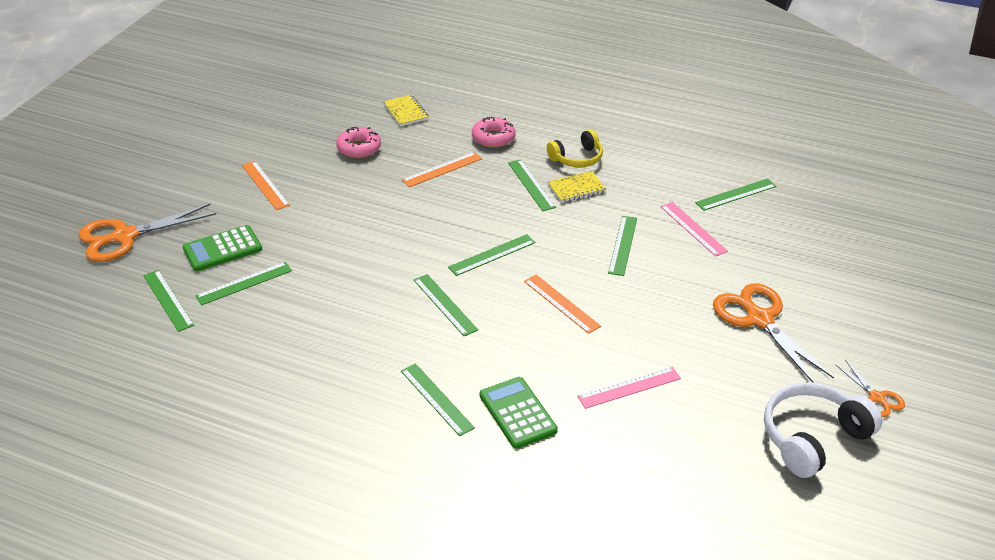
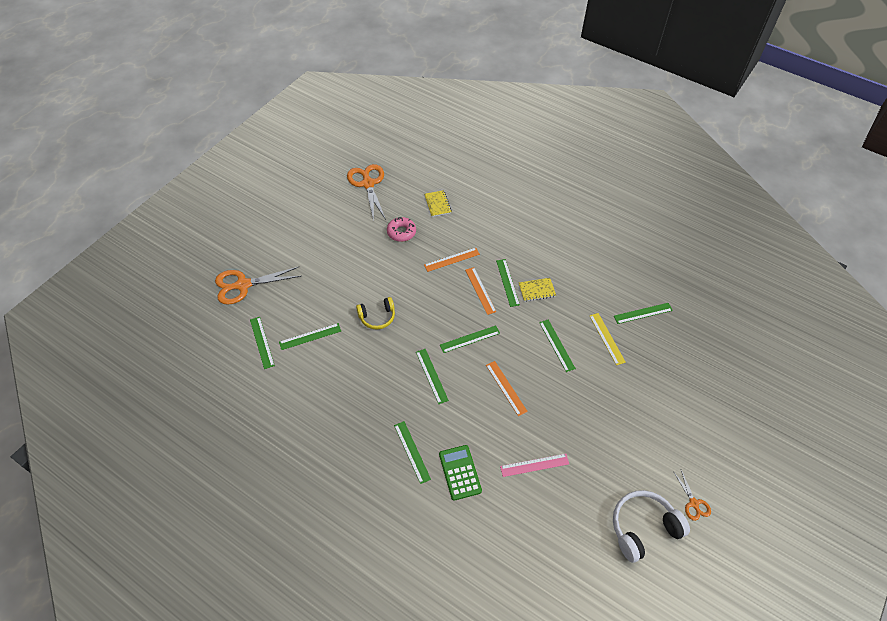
camera: 10 degrees right, 15 degrees up
green calculator [183,225,262,271] -> none
orange ruler [242,161,290,210] -> orange ruler moved to [465,267,497,315]
pink donut [472,117,515,148] -> none
yellow headphones [547,129,603,168] -> yellow headphones moved to [356,297,395,329]
green ruler [608,216,637,276] -> green ruler turned 45 degrees counterclockwise [539,320,576,372]
pink ruler [660,202,728,257] -> yellow ruler [590,313,626,365]
orange scissors [713,283,834,383] -> orange scissors moved to [347,164,386,221]

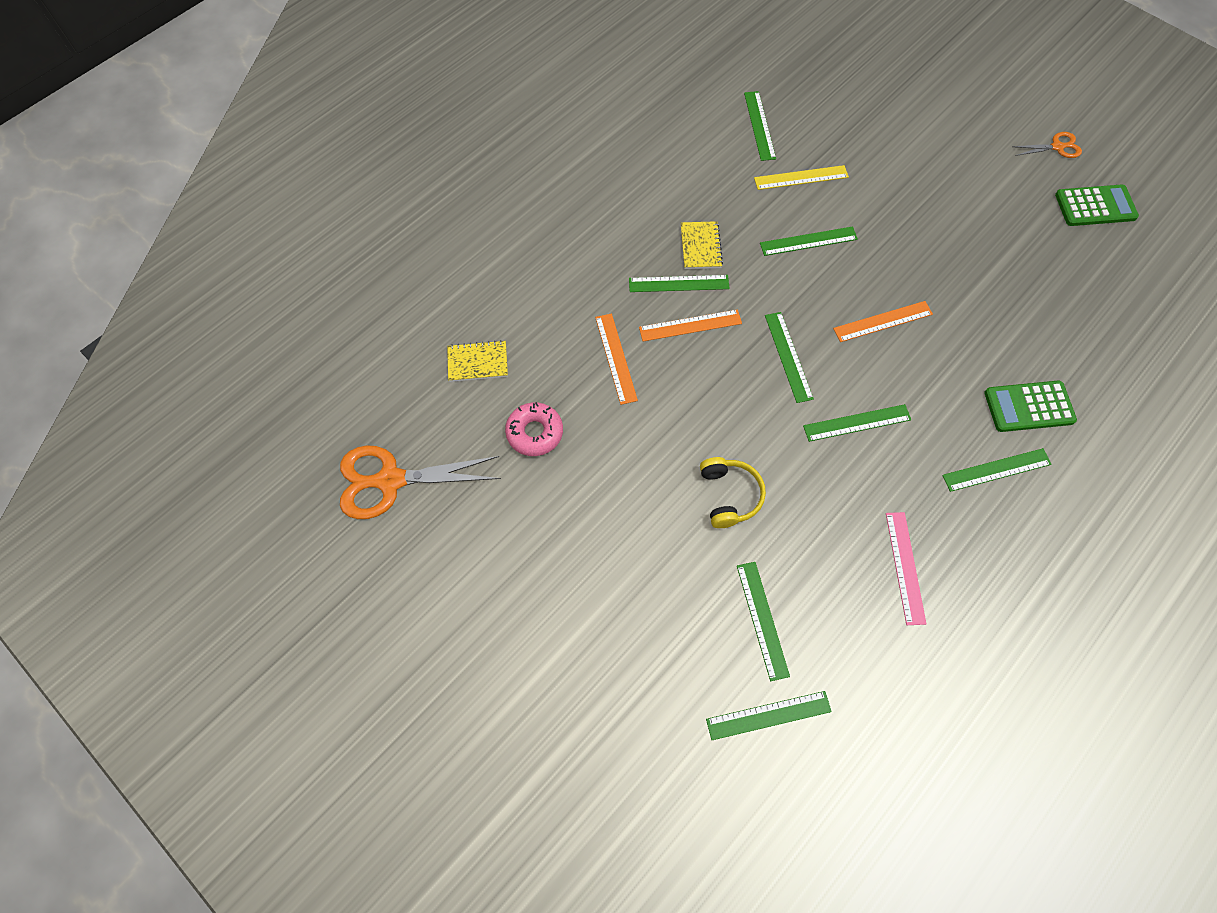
camera: 80 degrees left, 10 degrees up
orange scissors [215,267,301,305] -> none
pink ruler [500,454,569,477] -> pink ruler moved to [886,512,926,625]
white headphones [613,490,690,563] -> green calculator [1055,185,1139,226]

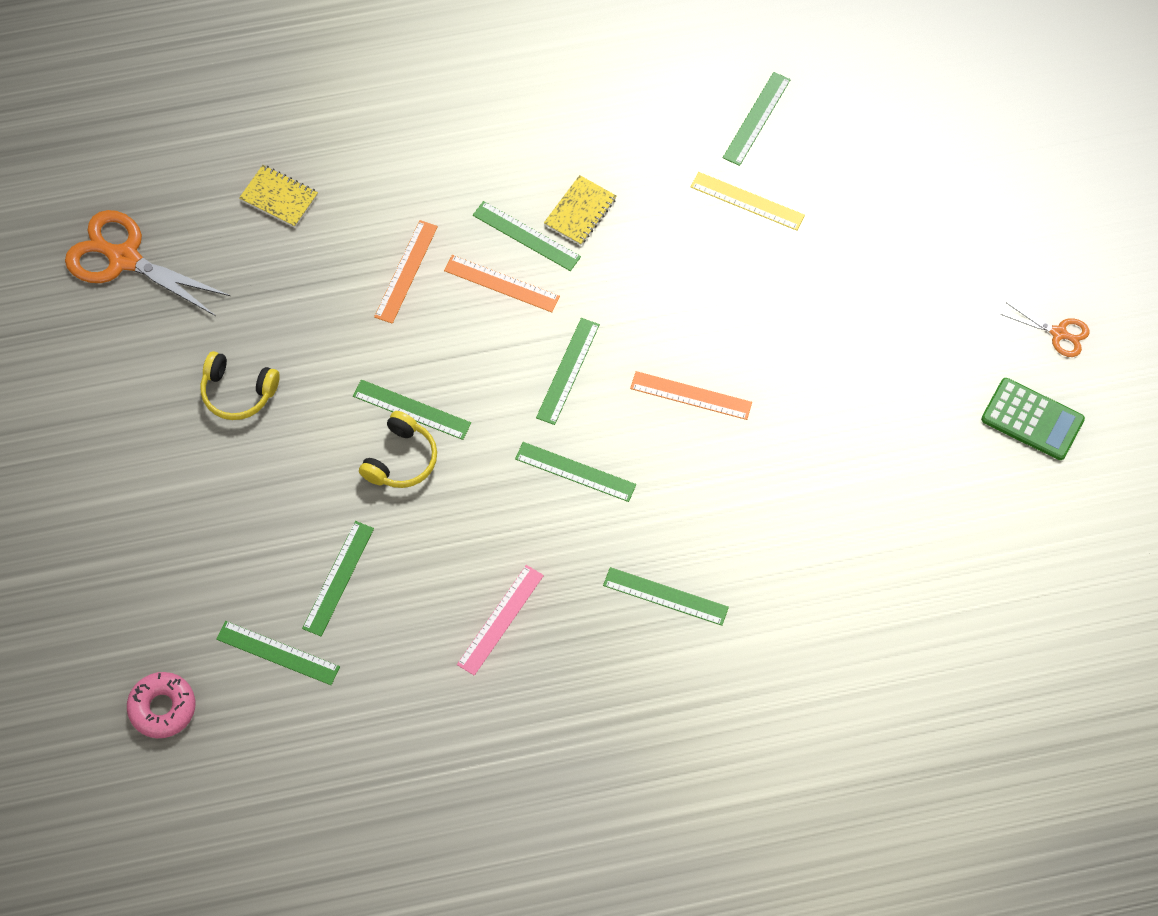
camera: 35 degrees right, 0 degrees up
pink donut [505,402,563,456] -> pink donut moved to [127,672,195,738]
green ruler [760,226,858,256] -> green ruler moved to [353,380,471,440]
green calculator [984,381,1077,432] -> none
none -> yellow headphones [201,351,280,420]

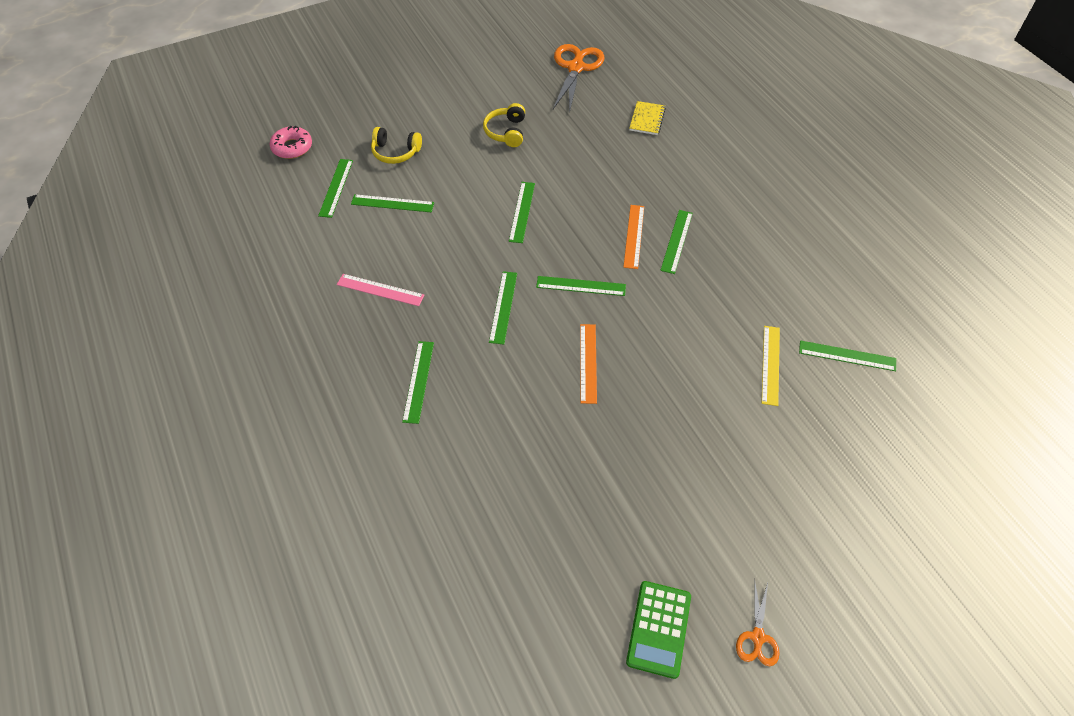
camera: 75 degrees right, 10 degrees down
yellow headphones [359,411,437,488] -> yellow headphones moved to [371,127,422,164]
orange ruler [374,220,438,324] -> none
yellow notebook [544,175,616,245] -> none

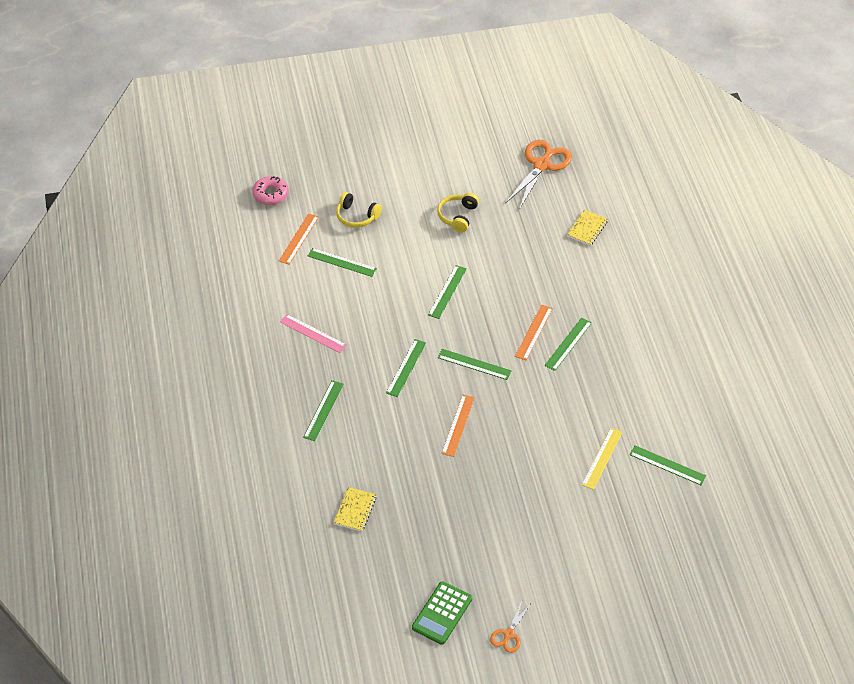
camera: 15 degrees right, 5 degrees down
green ruler [318,159,353,218] -> orange ruler [279,213,319,265]
none -> yellow notebook [333,487,377,532]

